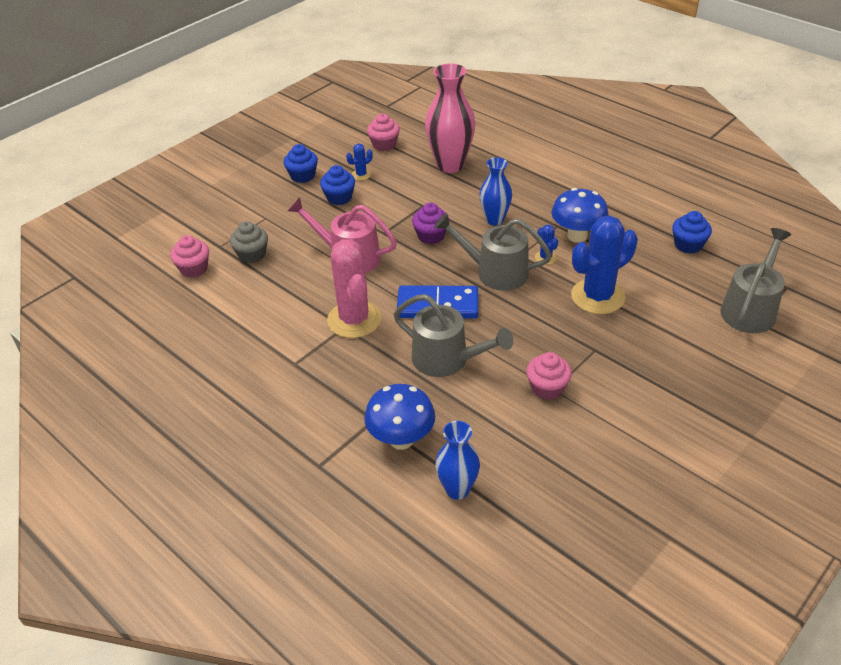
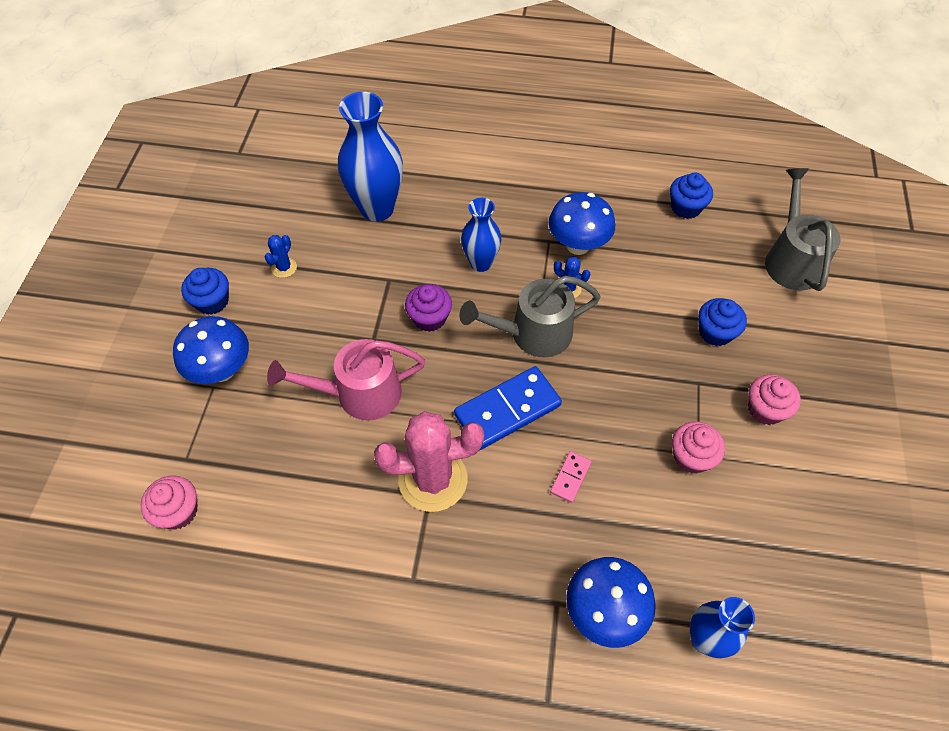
camera: 35 degrees left, 15 degrees up
grey cupcake [230,221,268,263] -> none
blue cupcake [320,165,355,205] -> blue cupcake moved to [698,298,747,346]
pink cactus [327,239,381,338] -> pink cactus turned 45 degrees counterclockwise [374,411,484,512]
pink cupcake [367,113,400,151] -> pink cupcake moved to [748,374,801,425]
grey watering can [394,294,513,377] -> pink domino [550,451,592,503]
pink vase [425,63,476,173] -> blue vase [338,92,403,221]
blue cactus [571,216,638,314] -> none
none -> blue mushroom [173,316,249,384]

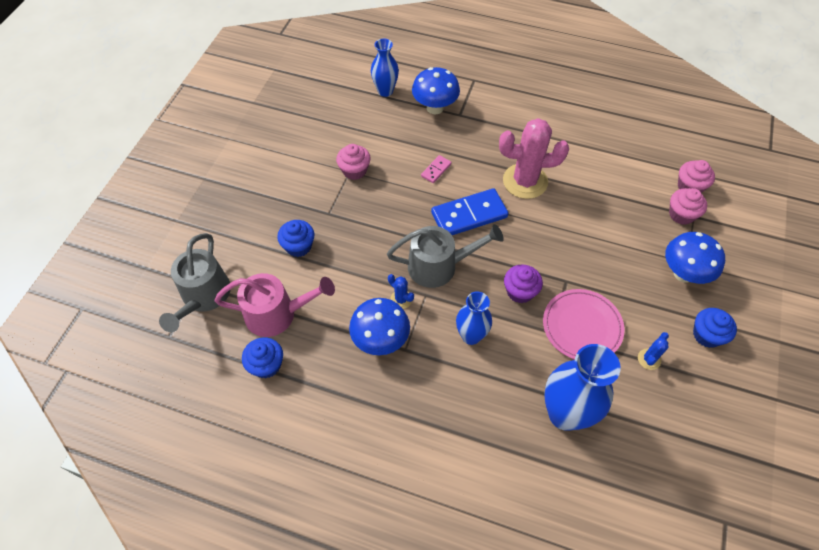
camera: 170 degrees left, 0 degrees up
pink watering can [267,339,425,421] -> pink watering can moved to [214,273,335,337]
pink cupcake [748,374,801,425] -> pink cupcake moved to [669,188,707,225]
none -> pink plate [543,289,625,360]

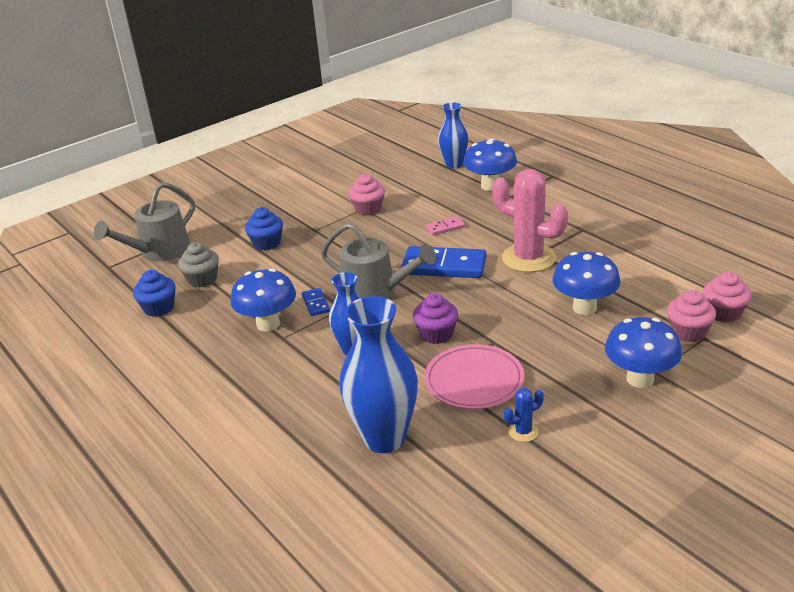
camera: 35 degrees right, 25 degrees down
pink watering can [214,273,335,337] -> grey cupcake [178,242,219,288]
blue cactus [388,274,414,309] -> blue domino [302,288,330,316]
blue cupcake [693,308,737,348] -> none
none -> blue mushroom [552,252,621,315]

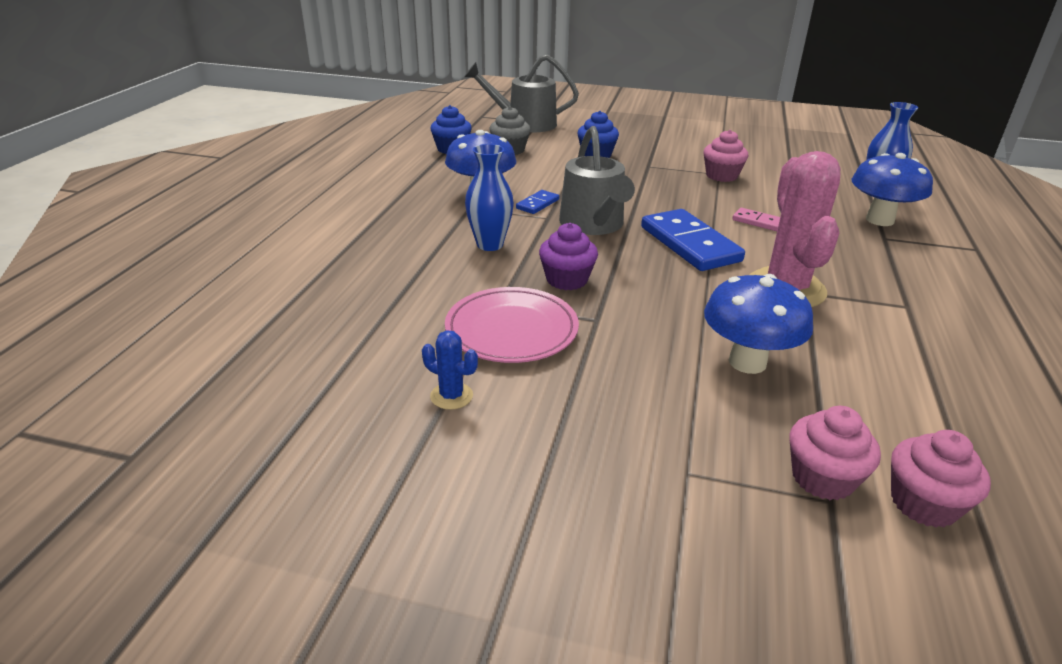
camera: 50 degrees right, 0 degrees up
blue vase [340,296,418,453] -> none
blue mushroom [605,317,682,388] -> none

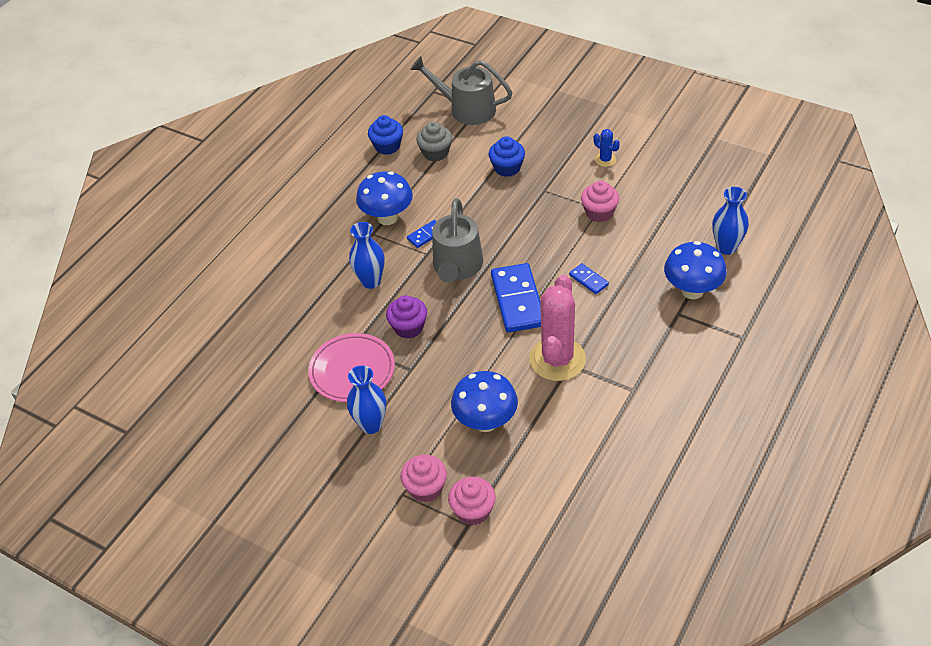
camera: 20 degrees right, 15 degrees up
blue cactus [422,330,478,410] -> blue cactus moved to [594,129,620,167]
pink domino [732,208,780,231] -> blue domino [569,263,609,294]
pink cupcake [891,430,991,528] -> pink cupcake moved to [400,455,447,502]
none -> blue vase [347,366,386,434]

